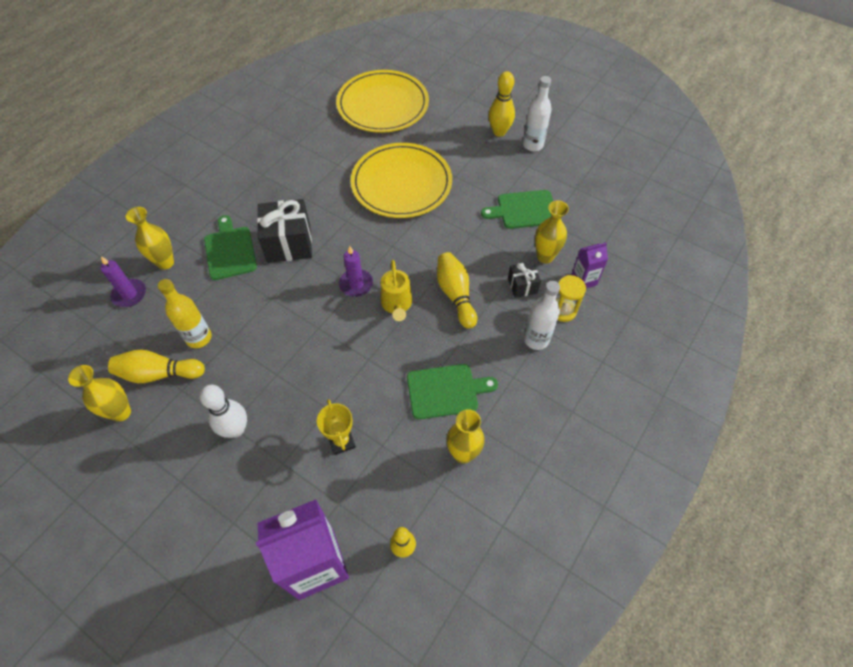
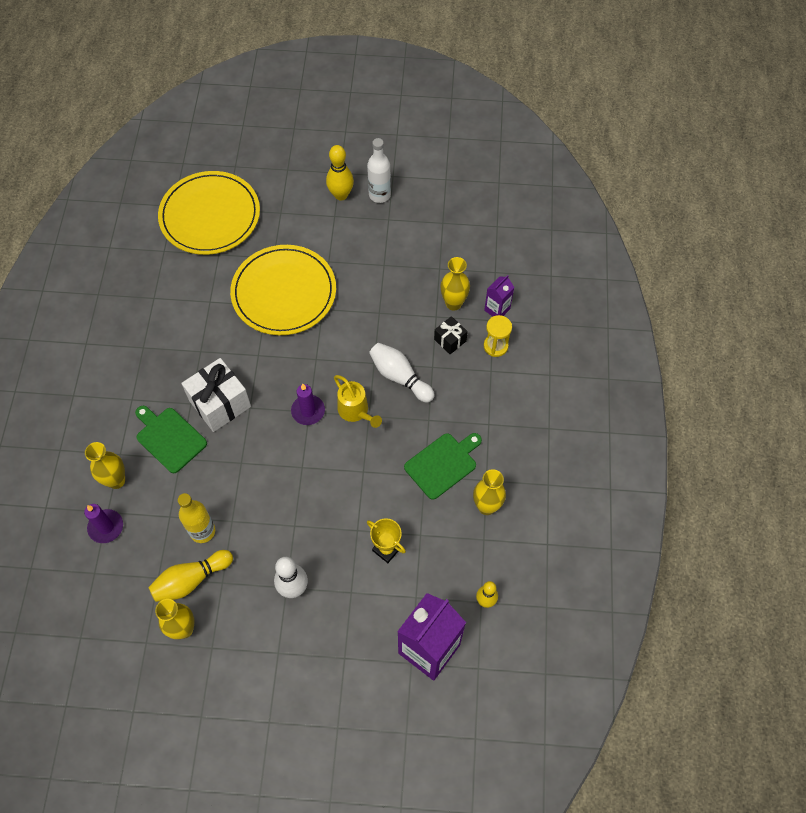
camera: 30 degrees left, 5 degrees up
black gift [257,199,312,263] -> white gift [181,358,251,432]
yellow bowling pin [437,252,477,329] -> white bowling pin [369,343,435,403]
green cutting board [481,190,553,229] -> none
white bottle [524,281,560,350] -> none

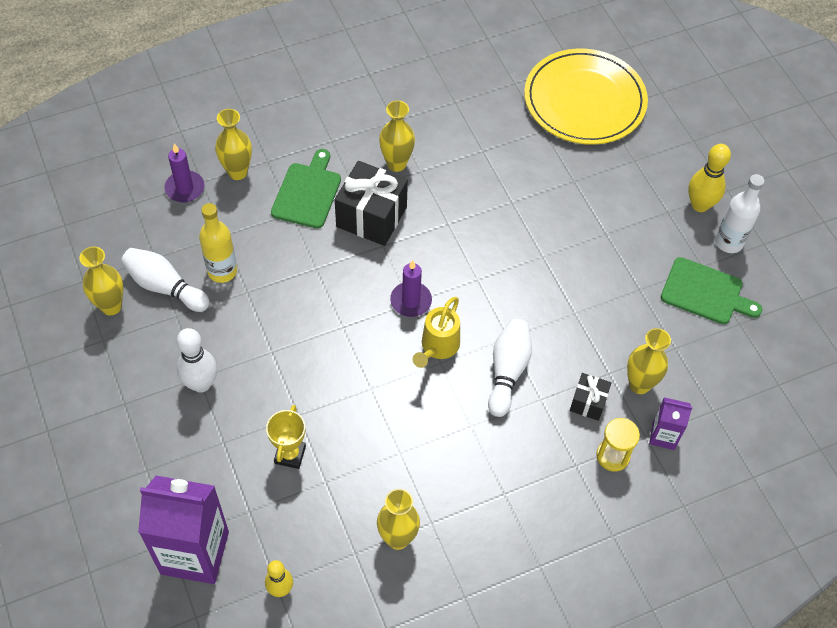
camera: 60 degrees right, 5 degrees down
yellow bowling pin [148,550,233,602] -> white bowling pin [121,248,210,312]
white gift [181,358,251,432] -> black gift [335,161,408,246]
yellow plate [230,245,336,335] -> none
green cutting board [404,433,482,500] -> green cutting board moved to [661,257,762,324]
none -> yellow vase [379,100,415,172]

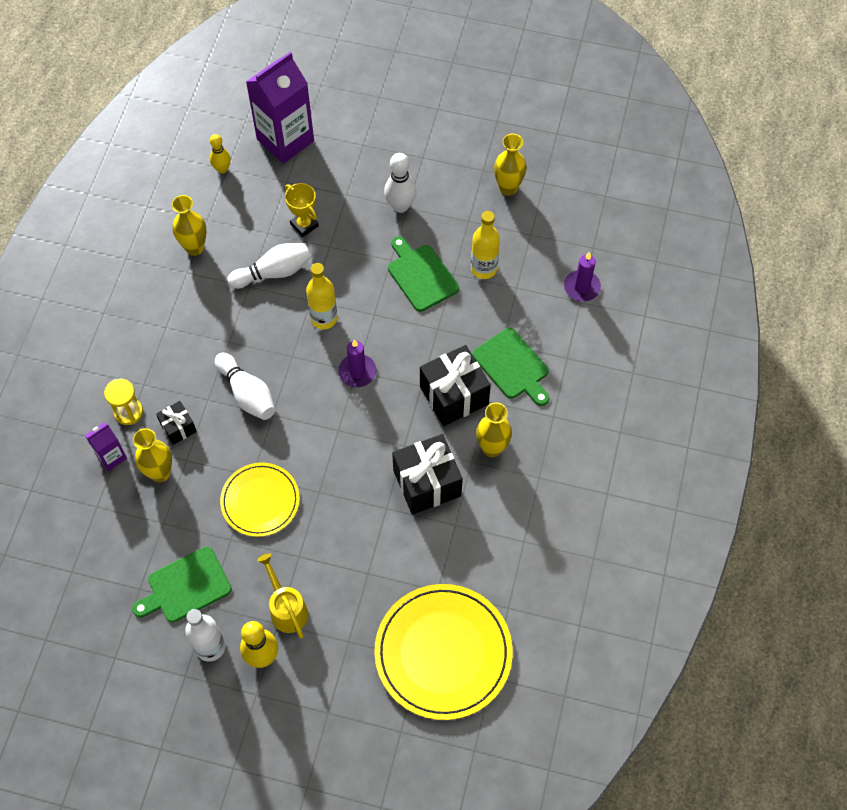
camera: 130 degrees right, 5 degrees up
white bowling pin [121,248,210,312] -> white bowling pin moved to [227,243,312,289]
yellow vase [215,109,252,180] -> none
yellow watering can [413,297,460,368] -> yellow watering can moved to [257,553,308,638]
none -> yellow plate [220,462,300,537]
none -> yellow bottle [306,263,338,329]
none -> green cutting board [388,236,459,312]
none -> black gift [392,434,463,515]

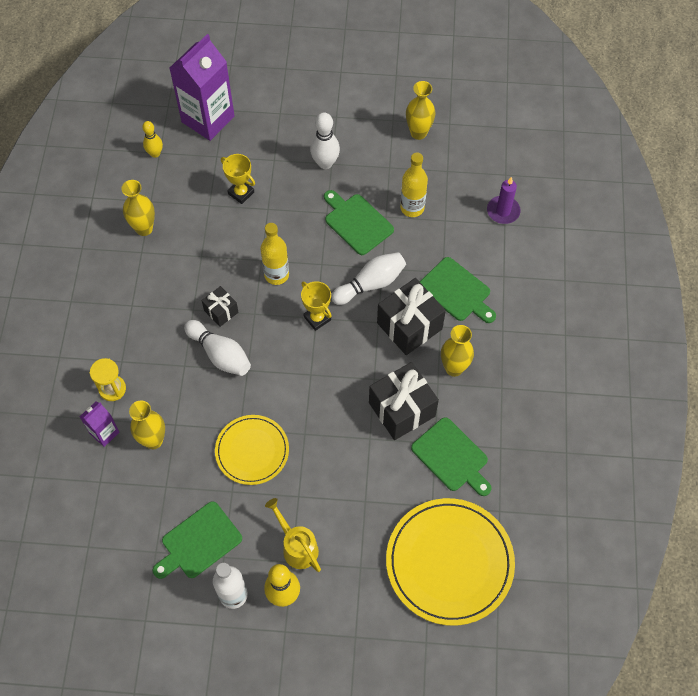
camera: 10 degrees left, 0 degrees up
black gift [156,401,197,445] -> black gift moved to [202,286,239,327]
white bowling pin [227,243,312,289] -> white bowling pin moved to [331,252,406,305]
purple candle [338,339,376,387] -> yellow trophy [301,281,332,331]
none -> green cutting board [411,417,492,496]

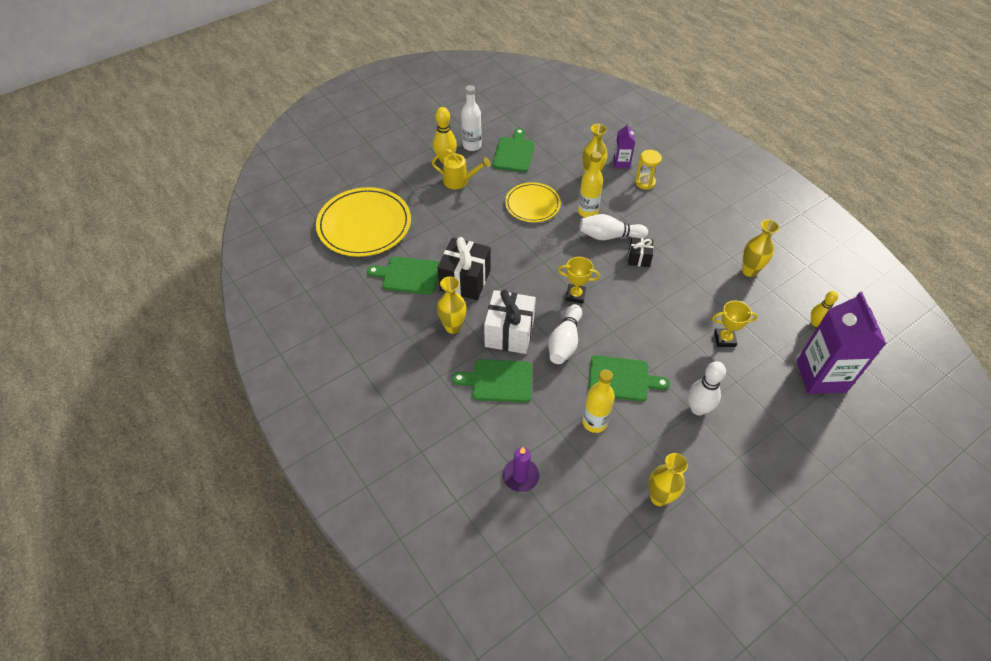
camera: 140 degrees right, 10 degrees down
yellow bottle [261,223,289,285] -> yellow bottle moved to [578,152,603,217]
black gift [377,278,446,355] -> white gift [484,290,536,354]

